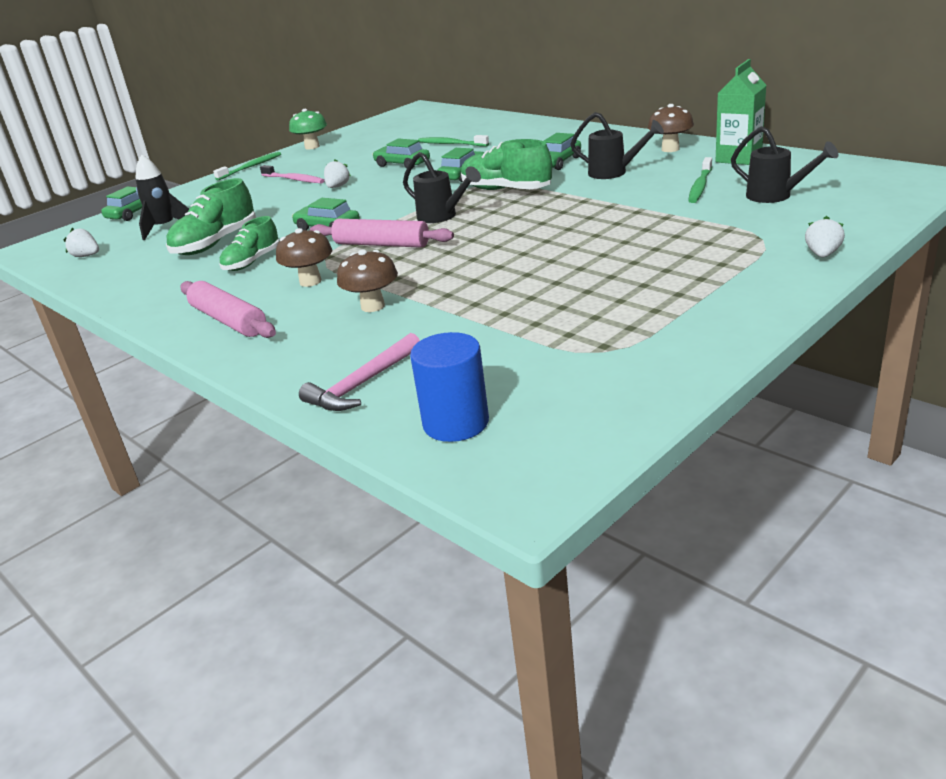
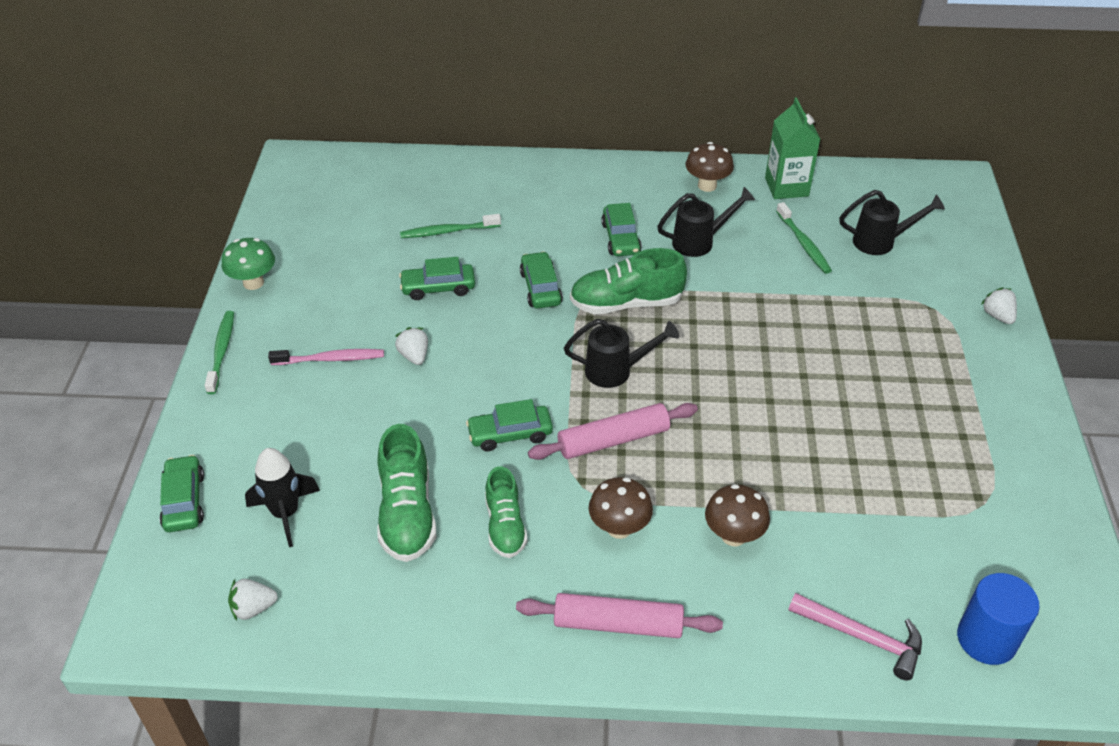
camera: 45 degrees left, 15 degrees up
pink hammer [299,333,420,411] -> pink hammer turned 60 degrees counterclockwise [789,593,922,680]

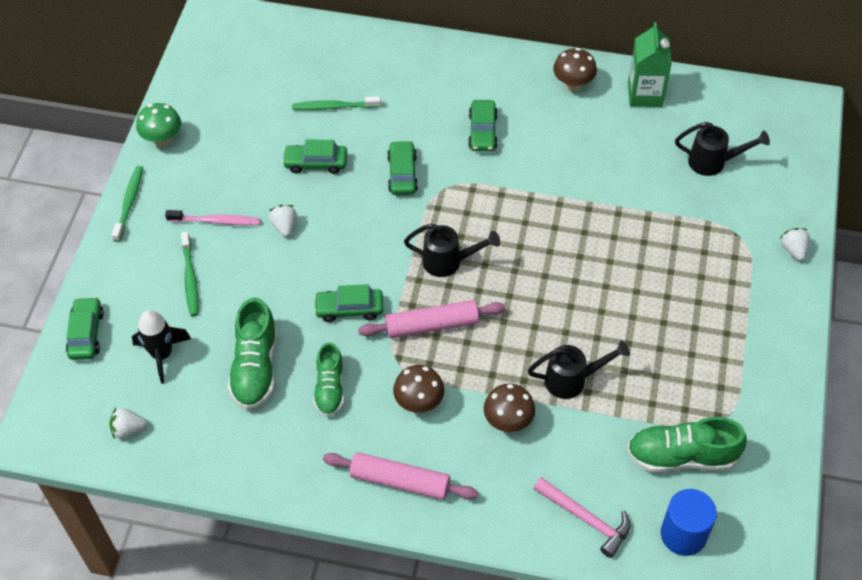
camera: 10 degrees right, 10 degrees up
green shoe [570,248,687,315] -> green shoe moved to [627,417,747,472]
black watering can [657,187,755,257] -> black watering can moved to [528,340,630,399]
green toothbrush [776,202,832,274] -> green toothbrush moved to [181,232,199,316]

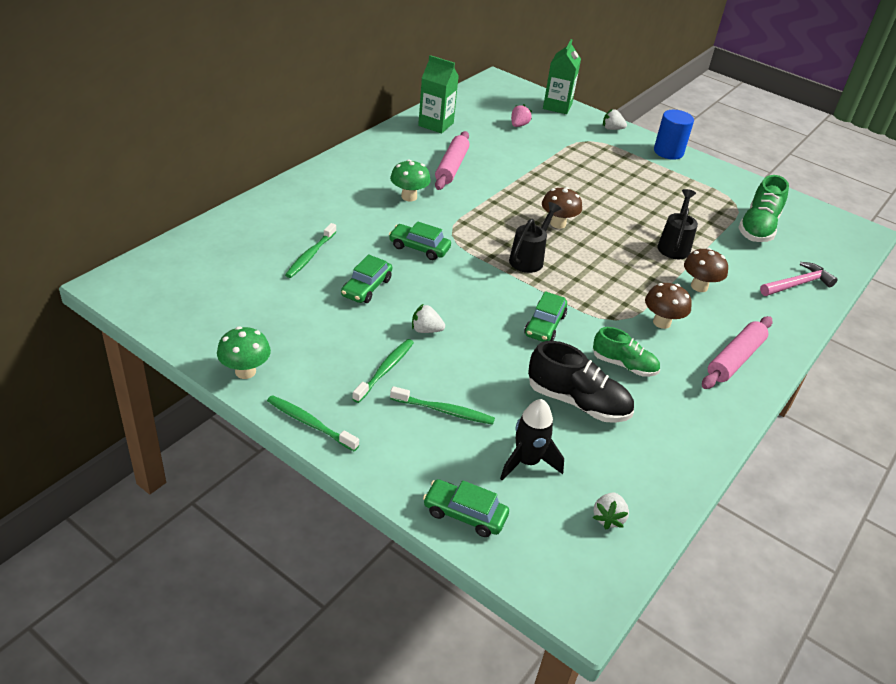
camera: 70 degrees left, 15 degrees down
pink toothbrush [165,210,260,225] -> green toothbrush [352,339,414,403]
green shoe [228,298,277,410] -> black shoe [528,341,634,423]
pink rolling pin [358,300,505,338] -> pink rolling pin moved to [435,131,470,190]
green car [468,100,498,151] -> green mushroom [390,160,431,202]
brown mushroom [553,48,597,91] -> brown mushroom moved to [542,187,582,229]
blue cylinder [661,489,717,556] -> blue cylinder moved to [654,110,694,159]
black watering can [675,122,770,176] -> pink strawberry [511,104,532,127]
none -> green carton [543,39,581,114]

